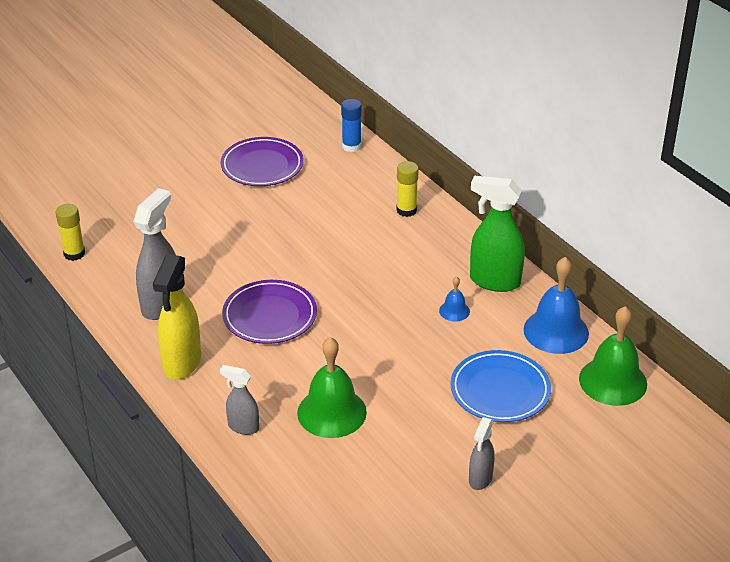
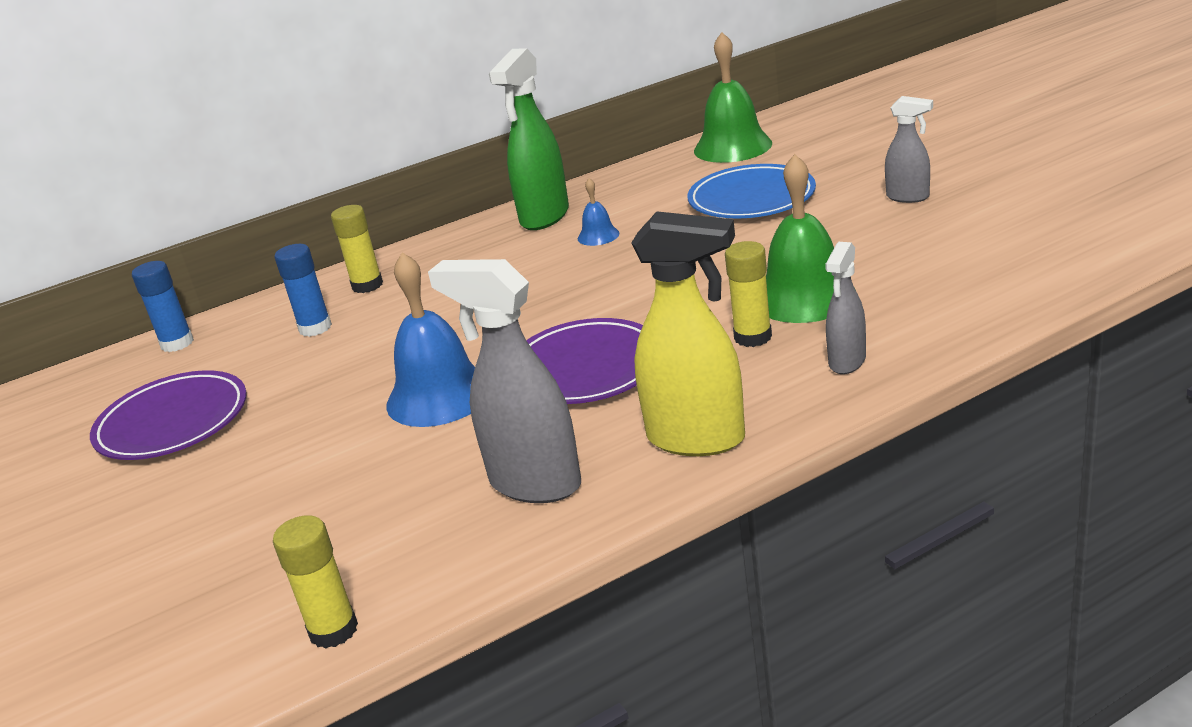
camera: 80 degrees left, 10 degrees down
blue bell [524,257,589,354] -> blue bell moved to [386,252,475,427]
none -> blue glue stick [274,244,332,337]
none -> yellow glue stick [725,241,772,347]

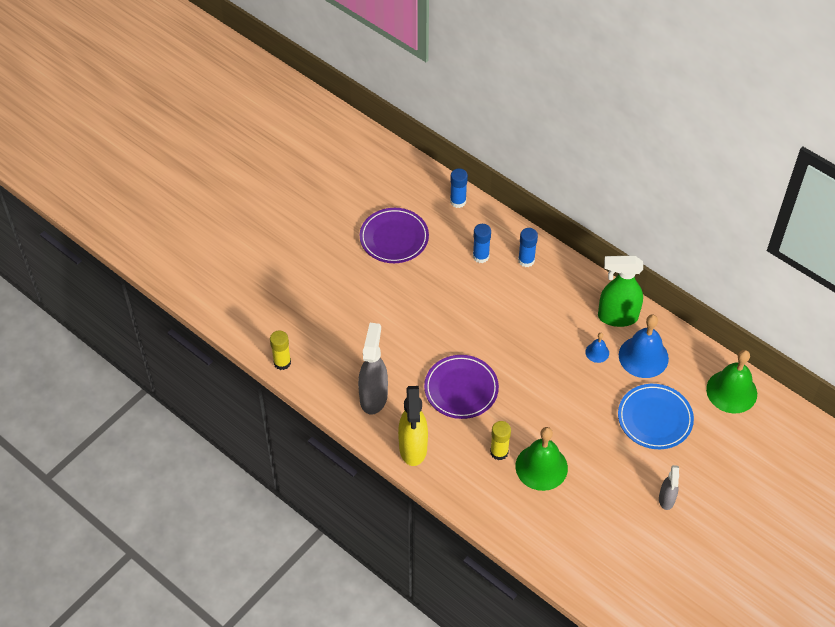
camera: 65 degrees right, 25 degrees up
yellow glue stick [331,205,383,293] -> blue glue stick [518,228,538,267]
blue bell [386,252,475,427] -> blue bell moved to [619,314,669,378]
grey spray bottle [825,242,866,374] -> none

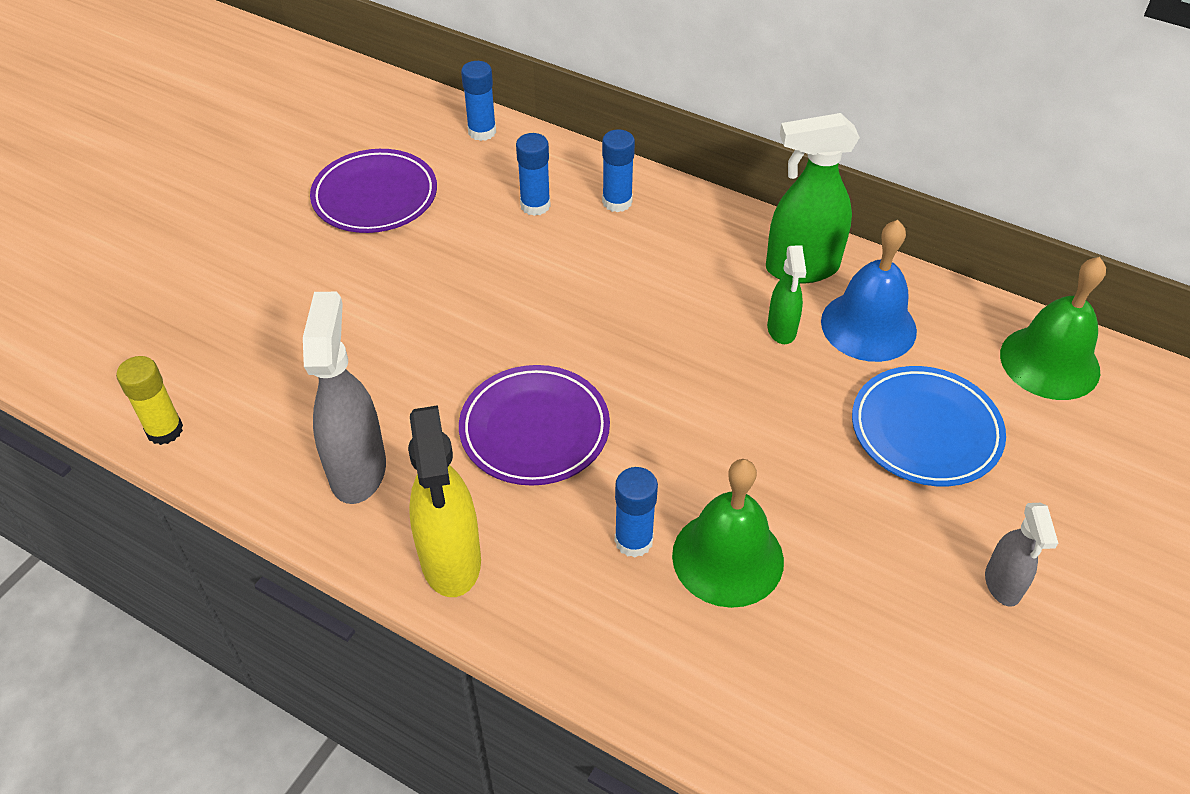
camera: 10 degrees left, 5 degrees down
yellow glue stick [490,421,511,460] -> blue glue stick [615,467,658,557]
blue bell [585,333,609,363] -> green spray bottle [767,246,806,344]

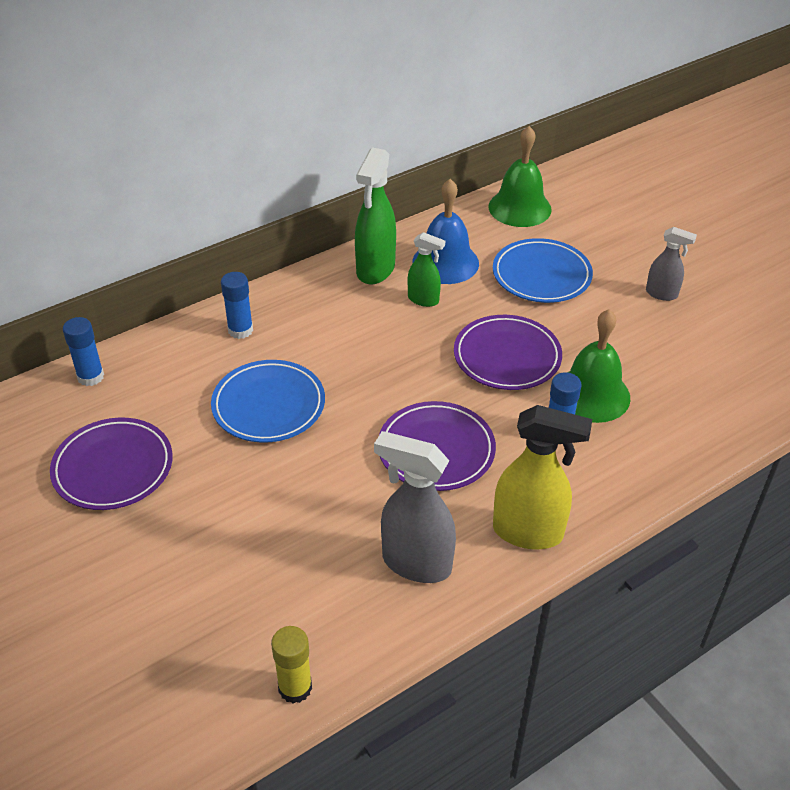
camera: 65 degrees left, 5 degrees down
blue glue stick [516,133,551,216] -> none
none -> blue plate [211,360,325,443]
none -> purple plate [454,315,562,390]

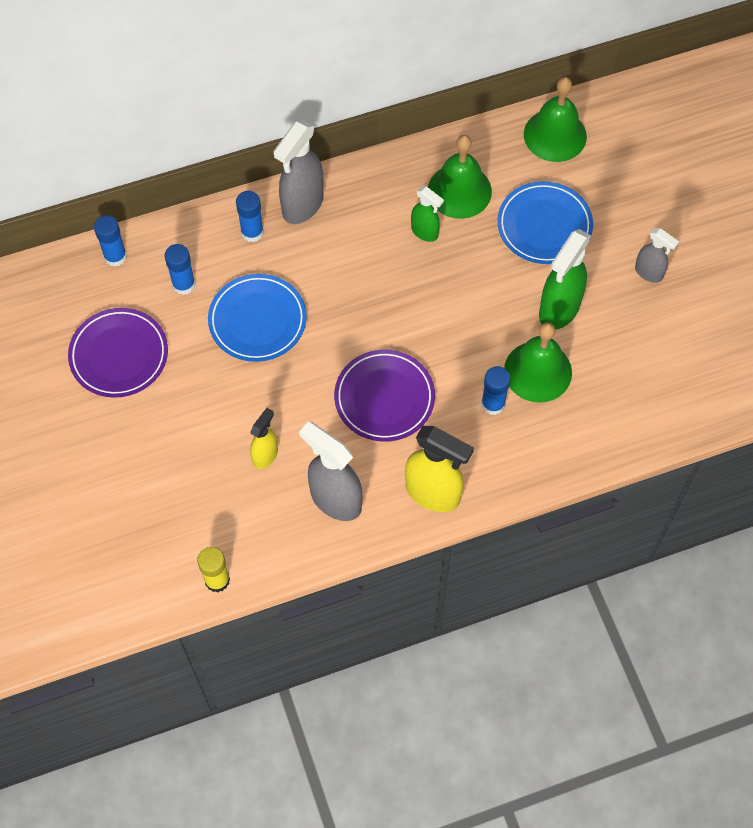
camera: 15 degrees right, 20 degrees up
green spray bottle [355,147,396,285] -> green spray bottle moved to [539,229,591,330]
blue bell [412,179,479,284] -> green bell [428,135,492,219]
purple plate [454,315,562,390] -> none
none -> blue glue stick [165,244,195,295]
none -> yellow spray bottle [250,408,278,469]
none -> grey spray bottle [273,120,324,224]

